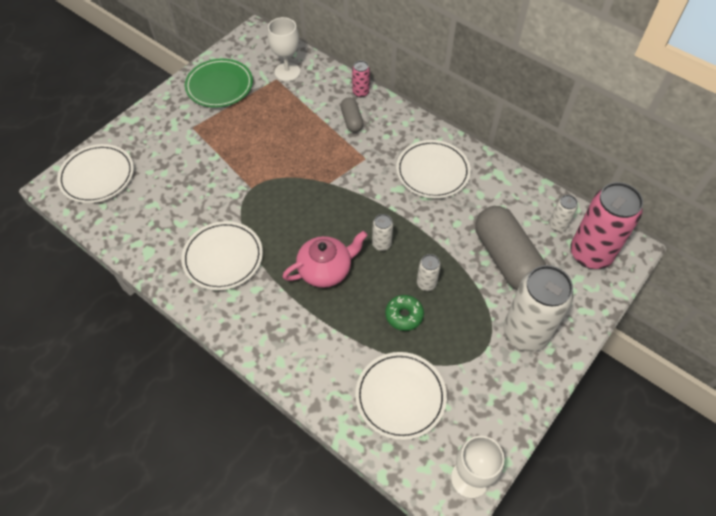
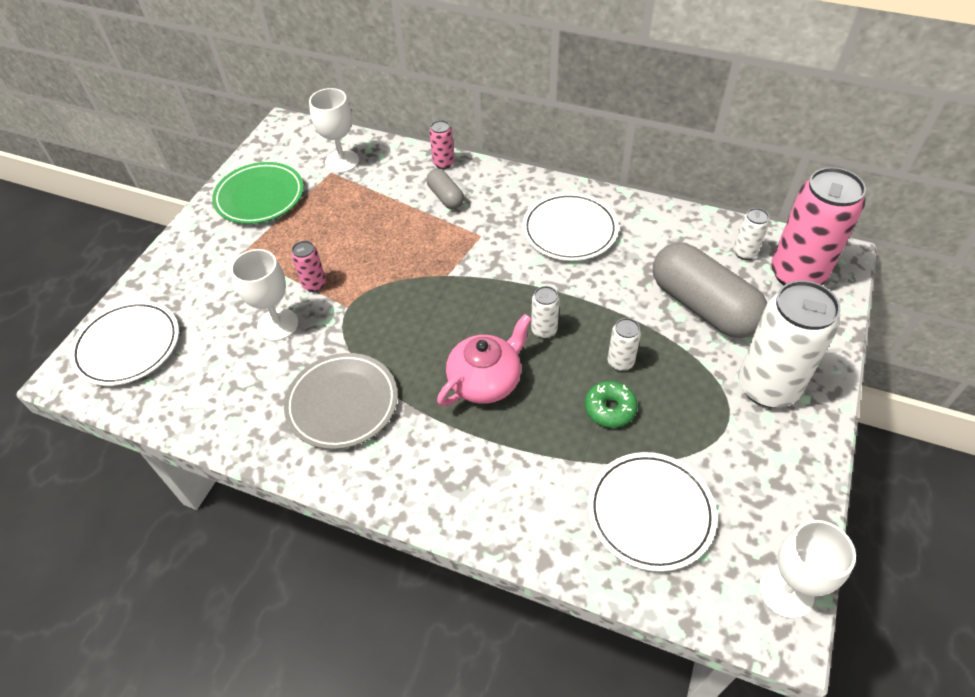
camera: 15 degrees left, 5 degrees down
white plate [181,221,263,291] -> grey plate [284,353,398,449]
none -> white goblet [231,249,298,341]
none -> pink can [291,241,326,292]

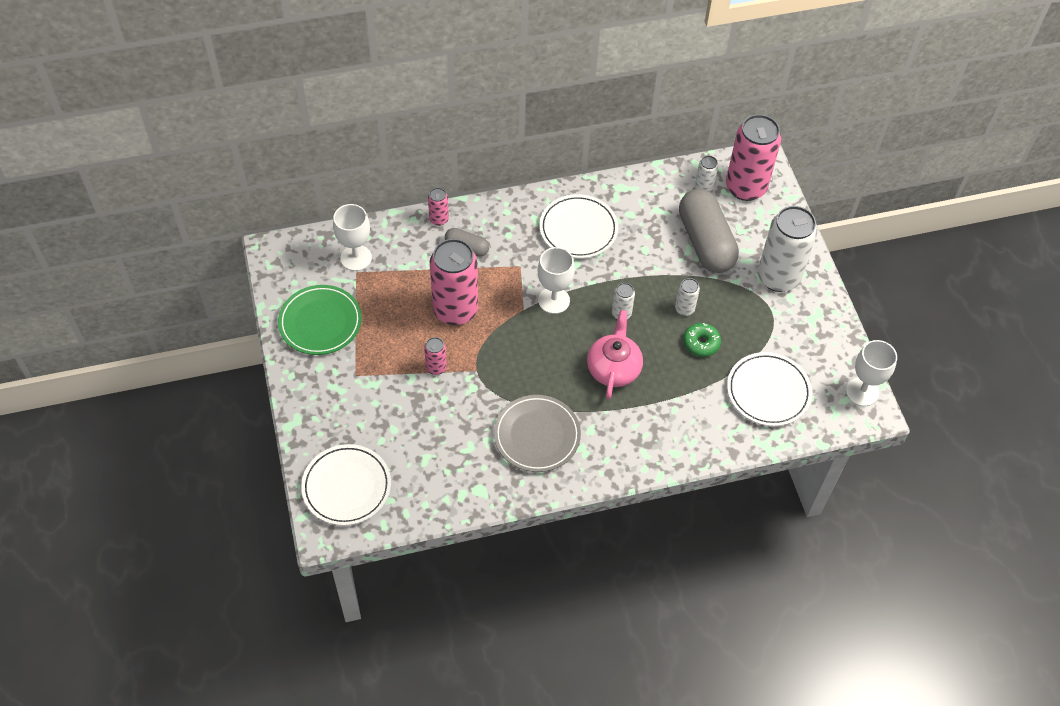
camera: 40 degrees left, 5 degrees up
white goblet [231,249,298,341] -> white goblet moved to [538,247,575,314]
grey capsule [653,242,767,338] -> grey capsule turned 60 degrees clockwise [679,189,739,273]
none -> pink can [430,239,478,325]

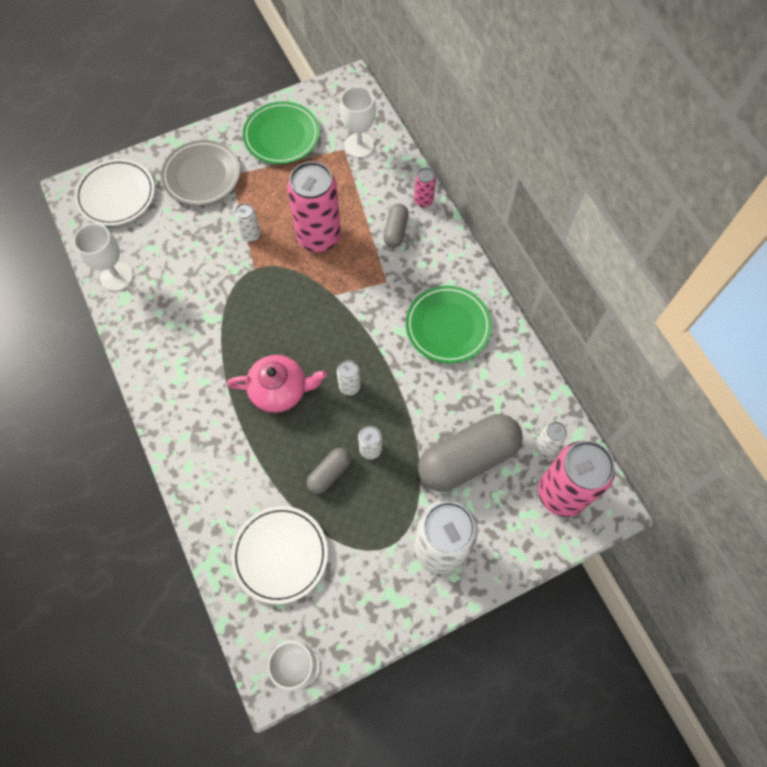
camera: 80 degrees right, 10 degrees up
pink can [424,337,447,375] -> white can [234,203,261,242]
grey plate [494,395,581,472] -> grey plate moved to [161,140,240,206]
white goblet [538,247,575,314] -> white goblet moved to [73,223,133,291]
white plate [539,194,618,258] -> green plate [406,286,492,363]
green donut [683,323,721,357] -> grey capsule [307,448,351,494]

